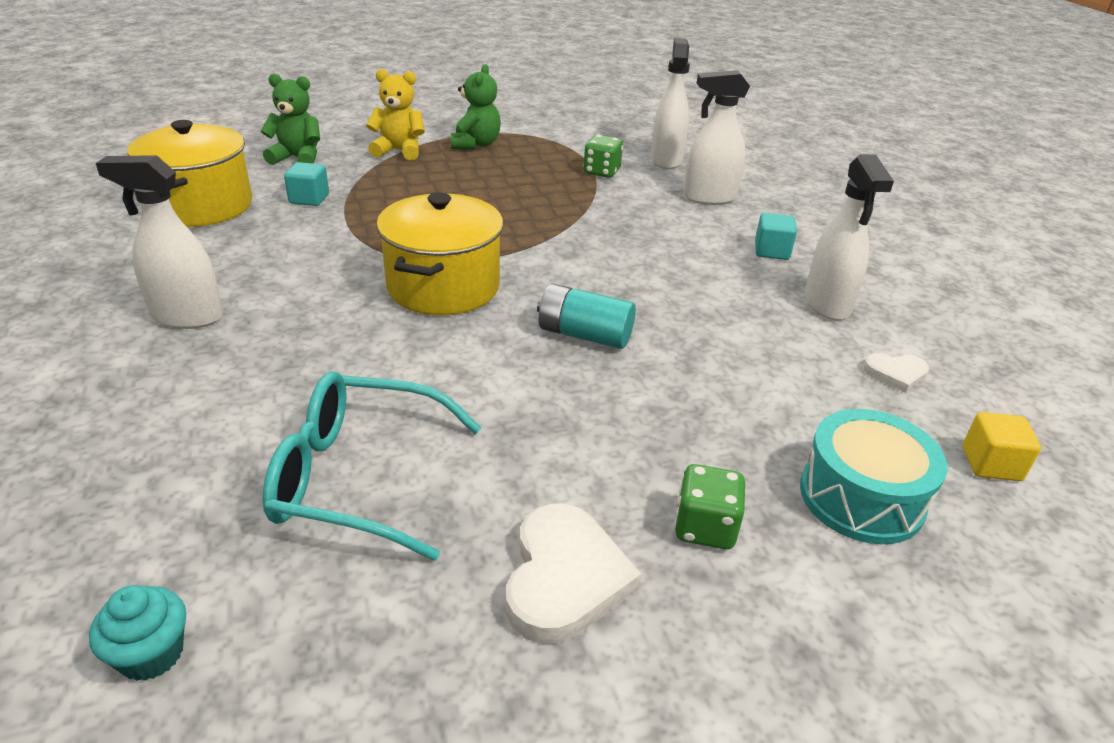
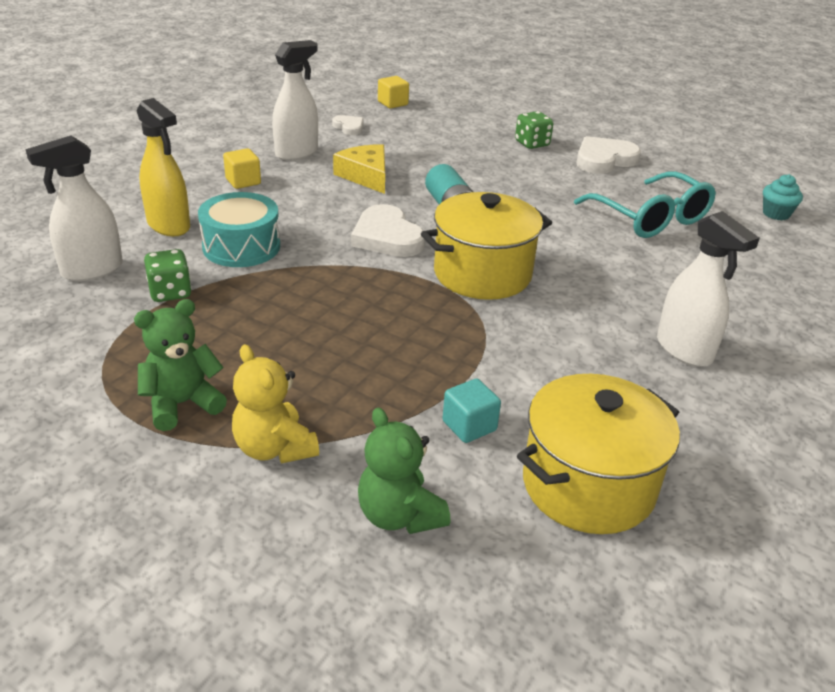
camera: 130 degrees left, 0 degrees up
white spray bottle [683,70,750,205] -> yellow spray bottle [137,98,190,236]
turquoise cube [755,213,797,260] -> yellow cube [223,148,261,189]
turquoise drum [800,409,948,544] -> turquoise drum moved to [198,192,280,267]
none -> yellow cheese [333,144,385,194]
none -> white heart [351,204,425,257]

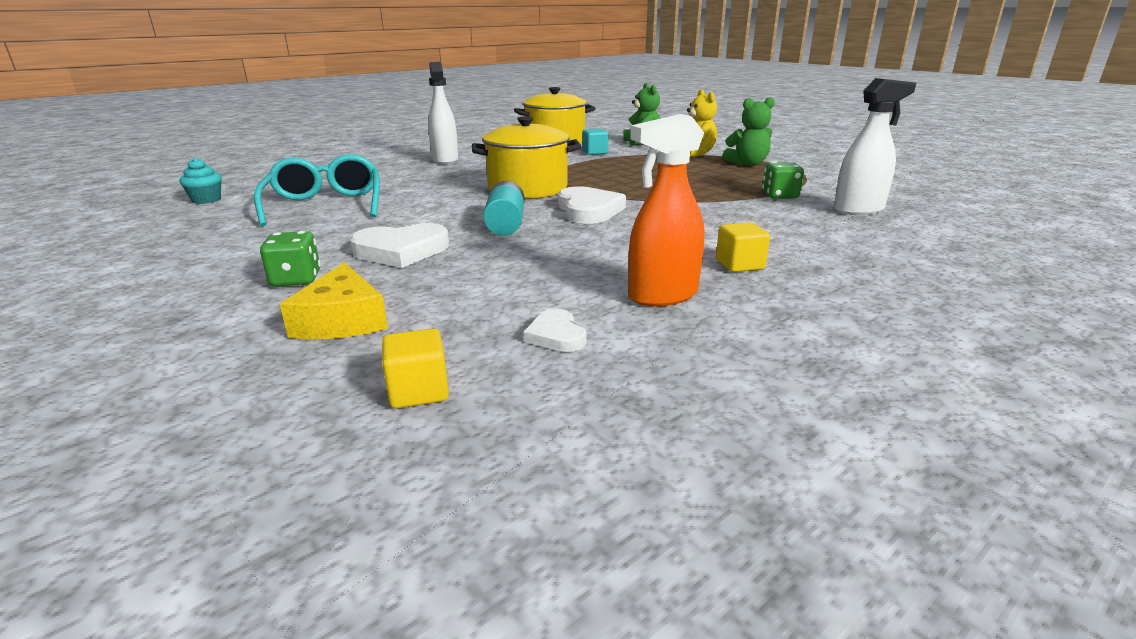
camera: 160 degrees left, 10 degrees down
yellow spray bottle [137,98,190,236] -> none
turquoise drum [198,192,280,267] -> none
white spray bottle [272,40,318,161] -> orange spray bottle [629,114,704,307]
yellow cheese [333,144,385,194] -> yellow cheese moved to [280,262,388,339]
white heart [576,136,641,174] -> white heart moved to [350,223,449,268]

